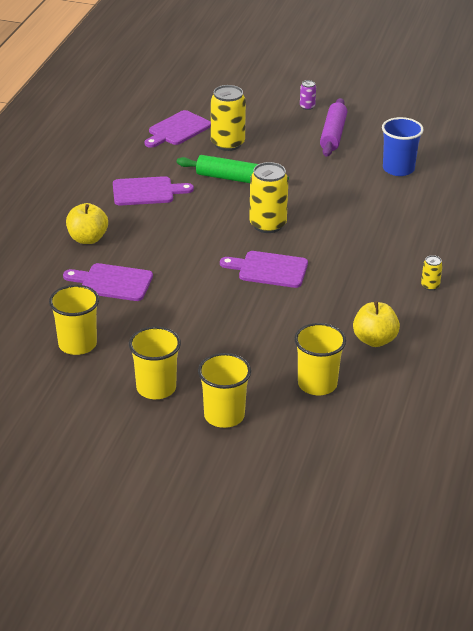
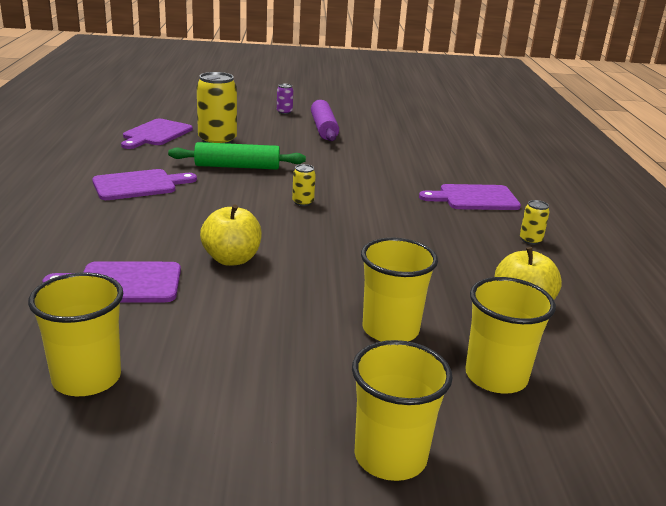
camera: 20 degrees left, 10 degrees down
yellow apple [66,203,108,244] -> yellow apple moved to [200,204,262,266]
yellow cup [129,326,181,399] -> yellow cup moved to [361,238,438,341]
purple cutting board [220,251,308,288] -> purple cutting board moved to [419,184,521,210]
yellow can [249,162,288,233] -> yellow can [292,164,316,206], size x0.48
blue cup [382,117,424,176] -> none

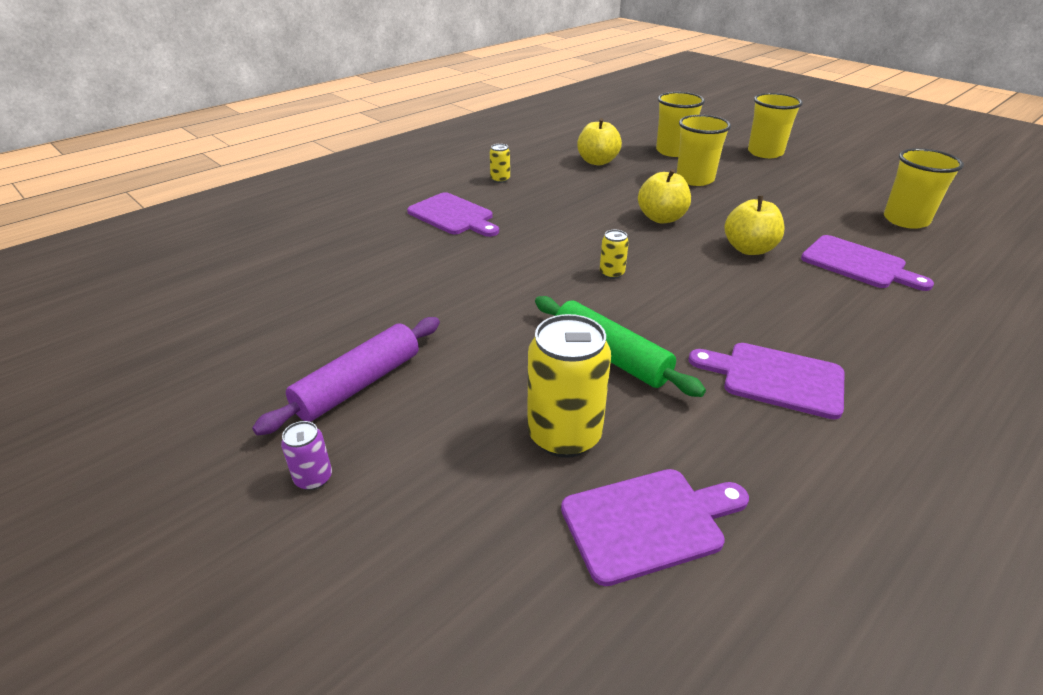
camera: 130 degrees left, 10 degrees up
none -> yellow apple [638,169,691,223]

